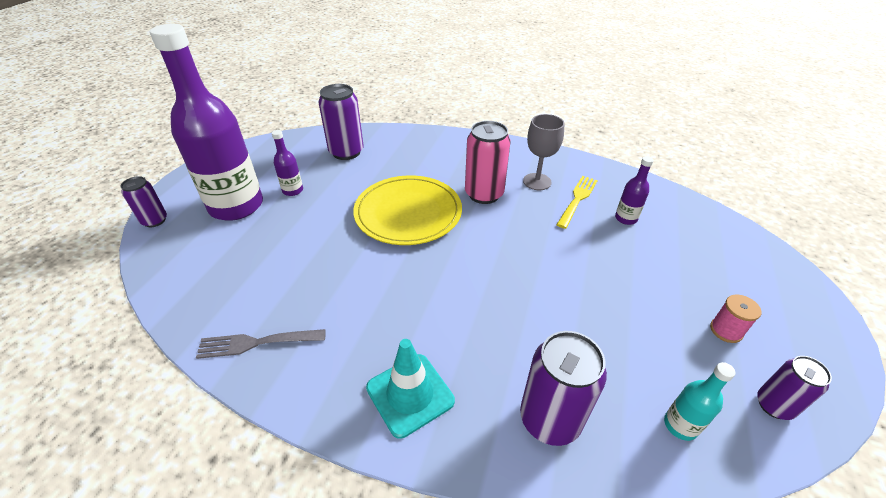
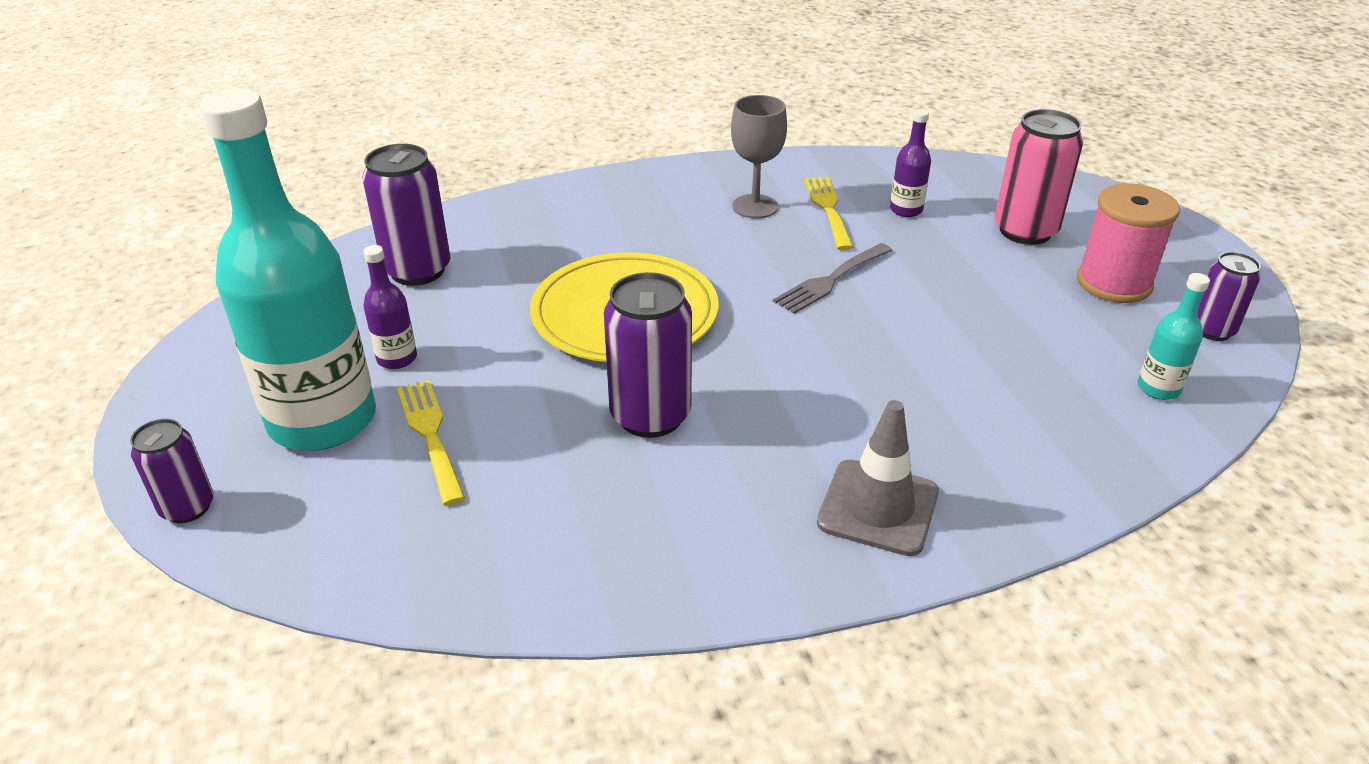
camera: 35 degrees left, 5 degrees down
purple bottle [150,24,263,221] -> turquoise bottle [199,88,376,451]
grey fork [196,329,326,359] -> grey fork moved to [773,243,892,314]
turquoise traffic cone [366,339,455,439] -> grey traffic cone [817,400,939,556]
pink can [465,121,511,204] -> pink can moved to [995,109,1083,245]
purple can [520,331,607,446] -> purple can moved to [604,272,692,438]
pink spool [710,294,761,343] -> pink spool [1077,183,1180,303], size x1.84
none -> yellow fork [397,380,465,505]

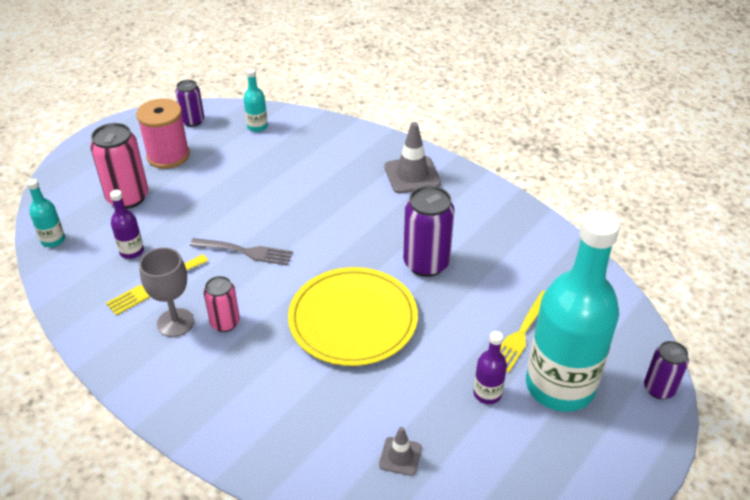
camera: 125 degrees left, 5 degrees up
purple can [362,144,451,286] -> grey traffic cone [379,427,422,476]
none -> turquoise bottle [26,178,65,247]
none -> pink can [204,276,240,332]

